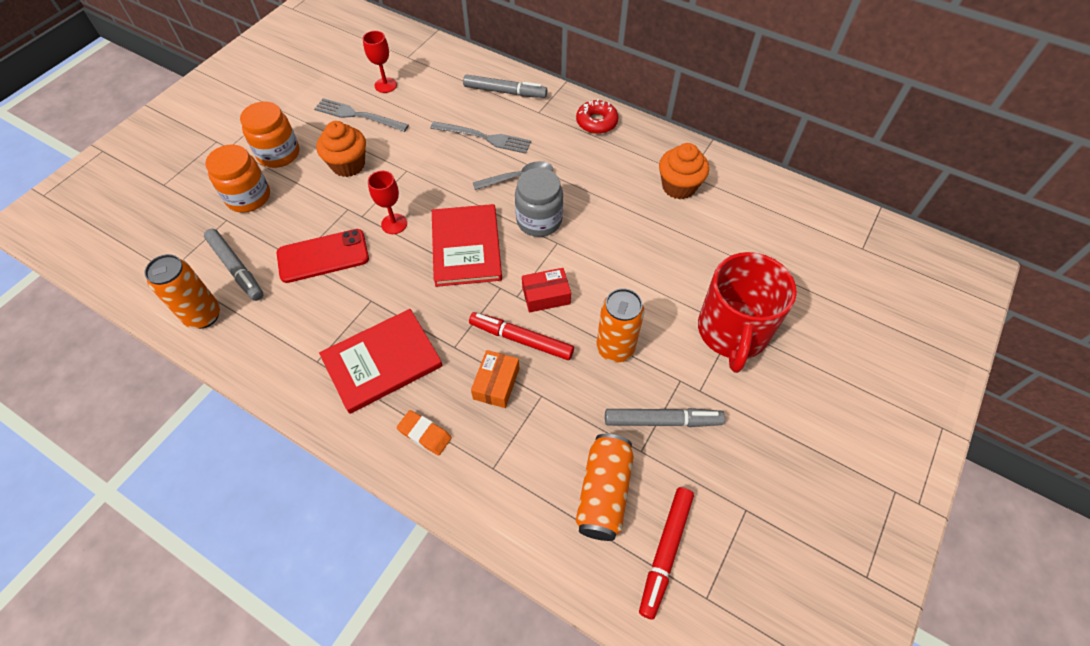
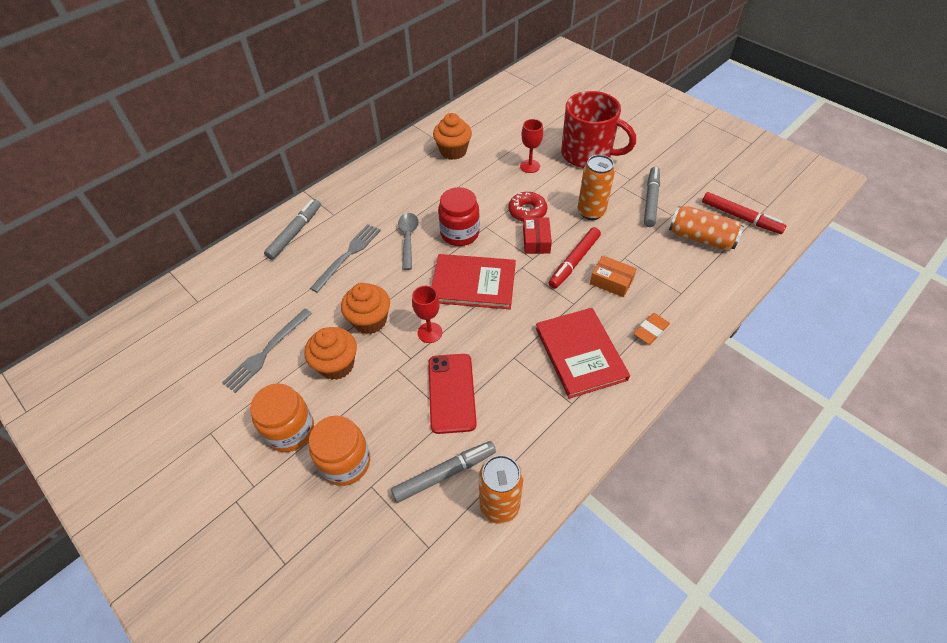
camera: 75 degrees left, 5 degrees down
red goblet [363,31,397,93] -> red goblet moved to [520,119,543,173]
grey jar [515,168,563,237] -> red jar [438,187,480,246]
red donut [576,99,619,134] -> red donut moved to [508,192,547,222]
none -> orange cupcake [341,283,390,334]

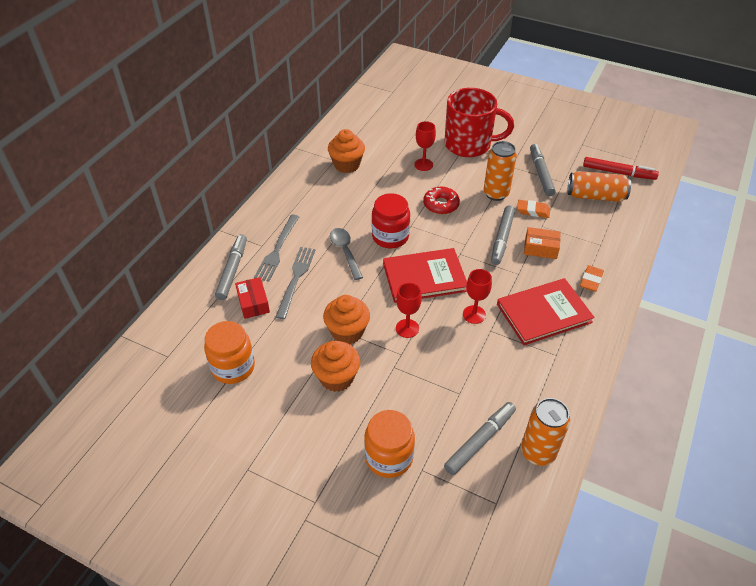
camera: 20 degrees left, 5 degrees down
grey fork [222,309,312,393] -> grey fork moved to [254,215,299,282]
orange jar [250,383,314,452] -> orange jar moved to [204,321,255,384]
red phone [428,354,477,434] -> none
red box [523,217,552,254] -> red box moved to [235,277,270,319]
red book [536,308,630,399] -> red book turned 75 degrees counterclockwise [497,278,595,345]
red marker [549,227,601,289] -> grey marker [491,205,515,265]
none -> red goblet [463,269,492,324]
none -> orange eraser [517,200,550,218]

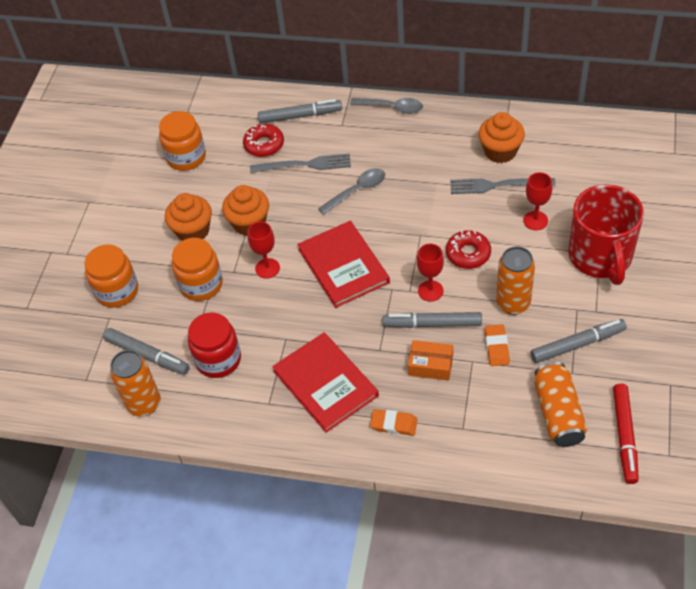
camera: 80 degrees right, 5 degrees up
red box [235,277,270,319] -> red donut [243,124,284,157]
grey fork [254,215,299,282] -> grey fork moved to [450,178,556,194]
red jar [372,193,410,248] -> red jar moved to [188,312,241,378]
red goblet [463,269,492,324] -> red goblet moved to [417,244,444,302]
orange box [524,227,561,259] -> orange box turned 75 degrees counterclockwise [408,340,453,381]
none -> orange jar [172,238,223,301]
none -> grey spoon [350,98,423,114]

